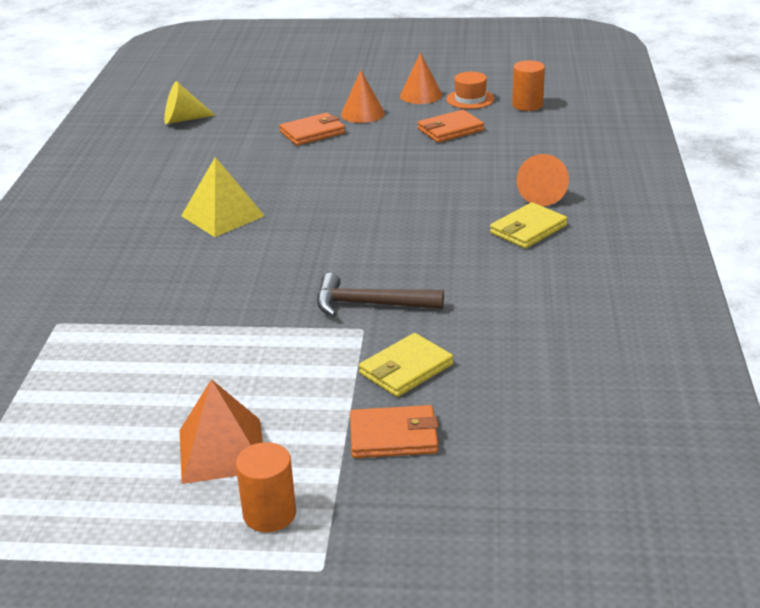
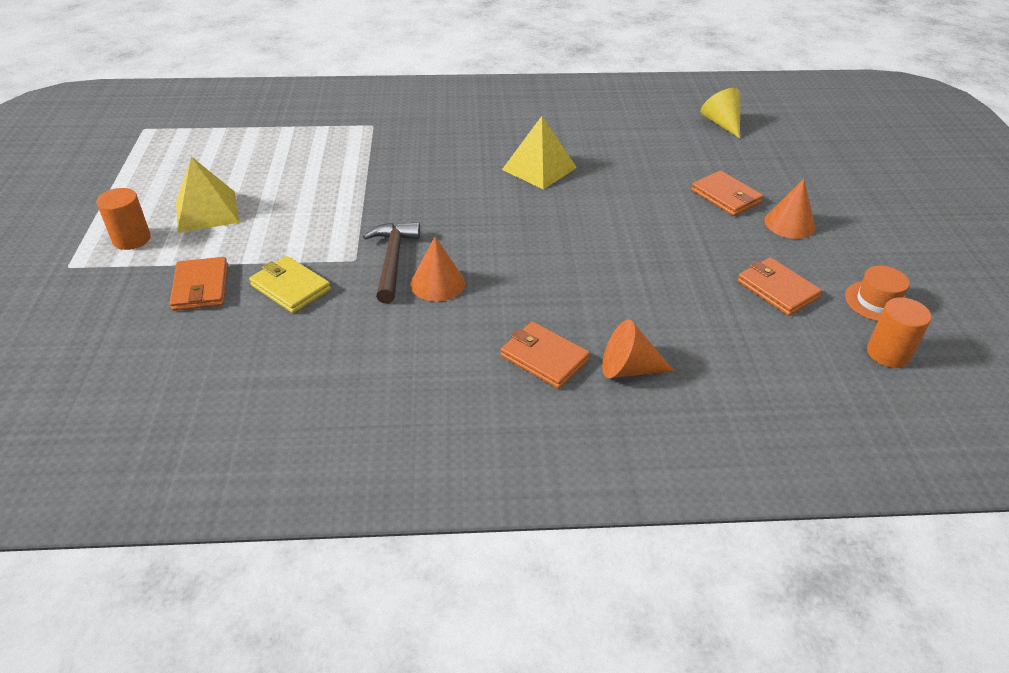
camera: 80 degrees right, 10 degrees up
orange pyramid [180,379,263,484] -> yellow pyramid [176,156,239,233]
orange cone [400,52,442,104] -> orange cone moved to [410,237,465,302]
yellow wallet [490,202,568,249] -> orange wallet [500,321,590,389]

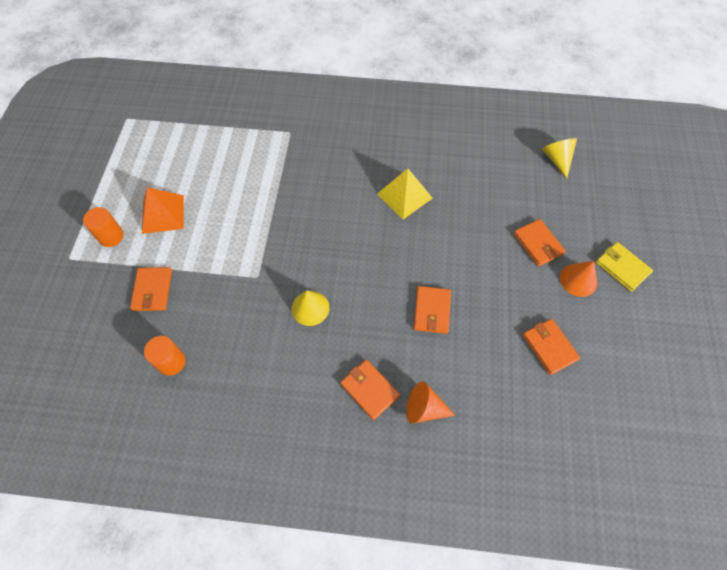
camera: 10 degrees right, 20 degrees up
yellow pyramid [176,156,239,233] -> orange pyramid [142,187,184,234]
yellow wallet [249,256,331,313] -> yellow wallet moved to [596,242,653,292]
brown hammer [363,222,420,303] -> none
orange cone [410,237,465,302] -> yellow cone [291,290,330,326]
orange hat [845,266,910,321] -> none
orange cylinder [867,298,932,368] -> orange cylinder moved to [144,336,186,376]
none -> orange wallet [414,286,451,334]

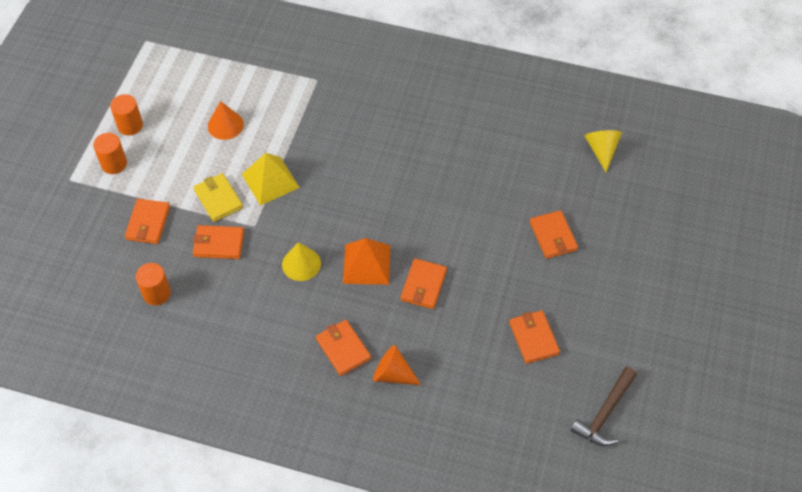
camera: 10 degrees right, 5 degrees down
orange pyramid [142,187,184,234] -> orange pyramid moved to [343,238,390,285]
yellow pyramid [377,168,433,219] -> yellow pyramid moved to [242,153,300,206]
orange cone [560,261,598,297] -> orange cone moved to [208,101,244,140]
yellow wallet [596,242,653,292] -> yellow wallet moved to [193,173,243,222]
none -> orange cylinder [110,94,143,136]
none -> orange wallet [193,225,244,259]
none -> brown hammer [570,367,637,446]

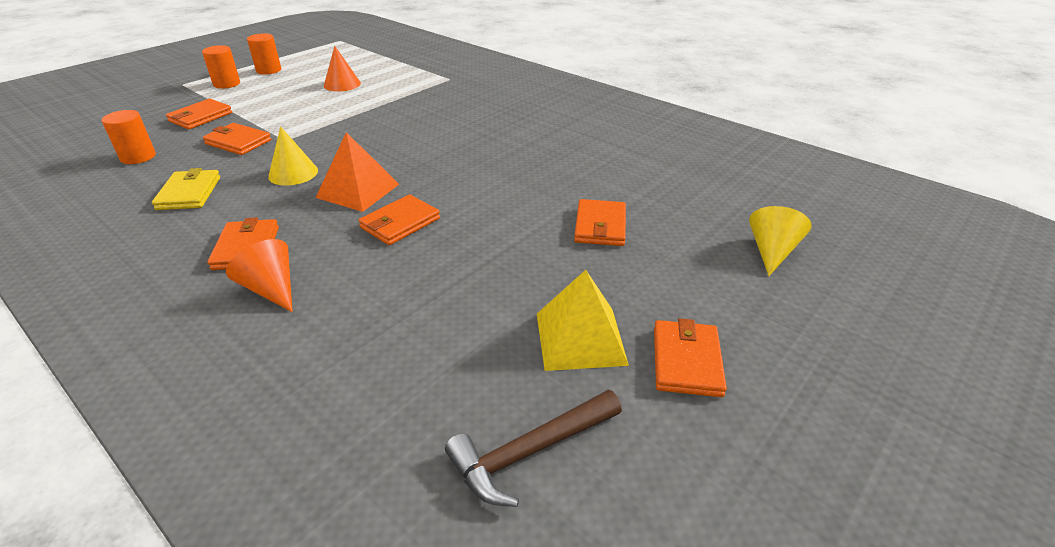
camera: 25 degrees right, 20 degrees down
yellow wallet [193,173,243,222] -> yellow wallet moved to [152,168,220,210]
yellow pyramid [242,153,300,206] -> yellow pyramid moved to [537,270,629,371]
orange wallet [509,310,560,364] -> orange wallet moved to [654,318,727,397]
yellow cone [585,130,622,172] -> yellow cone moved to [749,206,812,276]

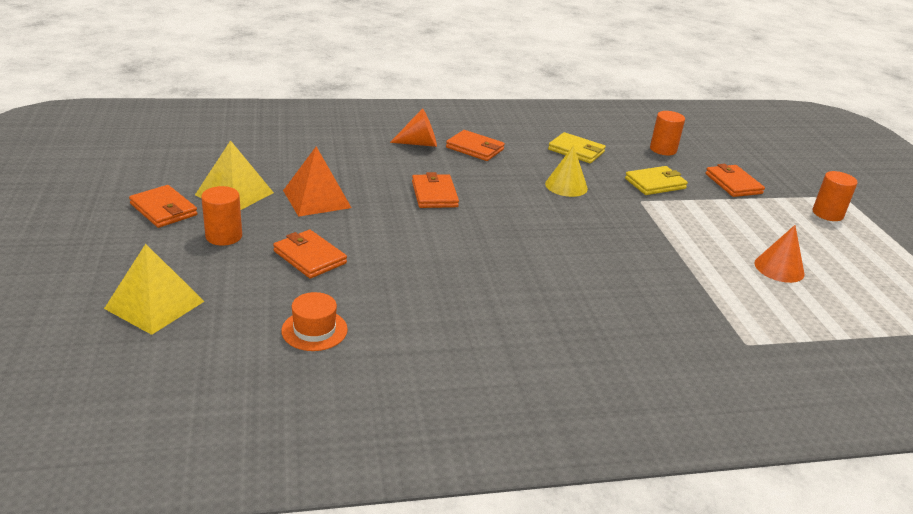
camera: 125 degrees right, 5 degrees down
orange wallet [203,123,271,155] -> yellow wallet [625,166,688,195]
orange cylinder [247,33,281,75] -> orange cylinder moved to [201,186,242,246]
orange pyramid [315,132,399,212] -> orange pyramid moved to [283,146,351,217]
brown hammer [445,390,622,507] -> none
yellow cone [749,206,812,276] -> yellow pyramid [104,244,205,335]
none -> orange hat [281,292,348,351]

